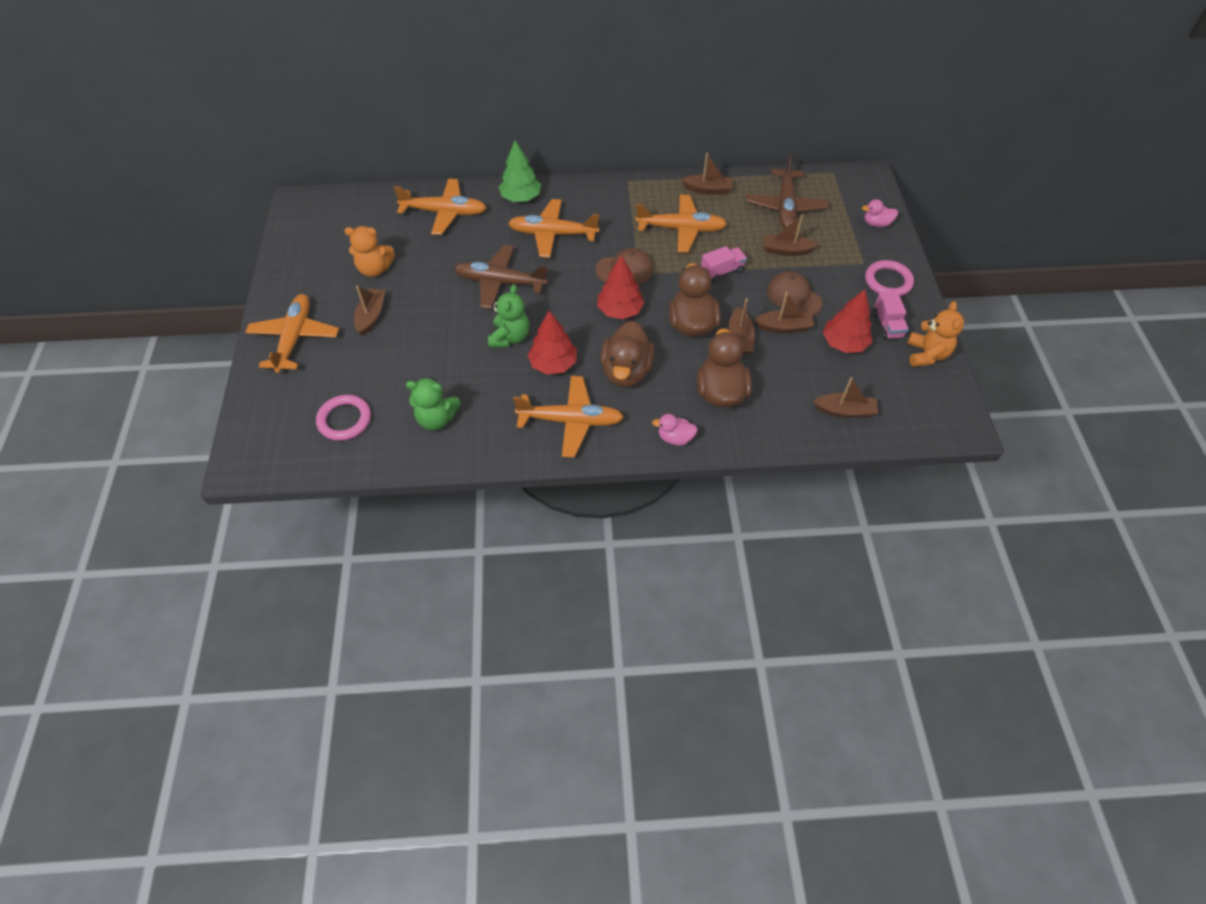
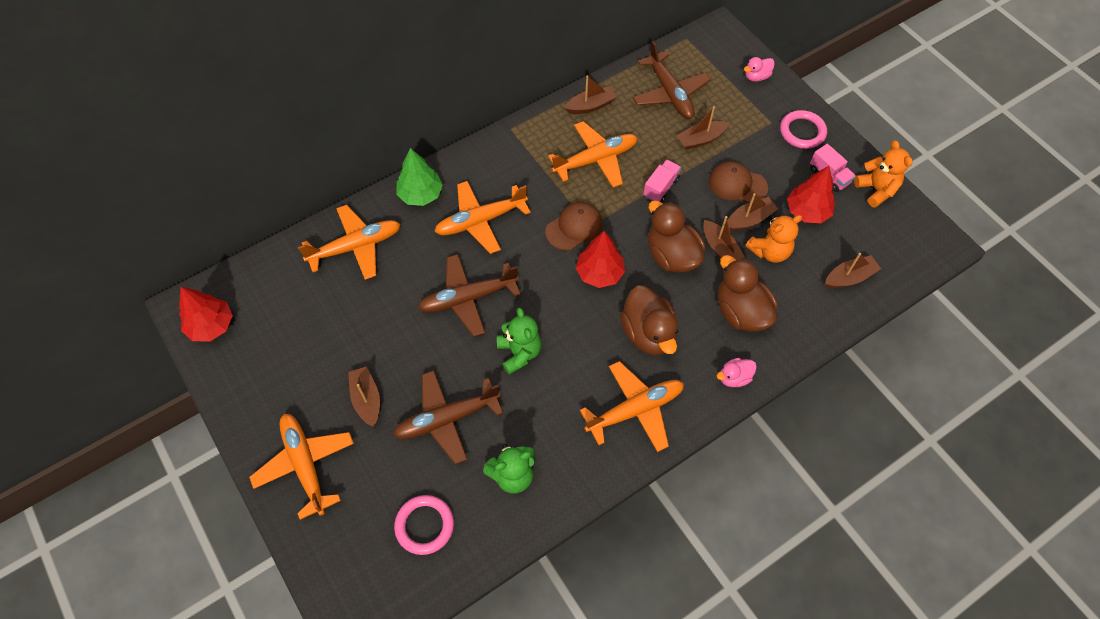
camera: 30 degrees left, 5 degrees up
orange teddy bear [344,226,395,277] -> orange teddy bear moved to [745,215,802,263]
red tree [527,310,577,375] -> red tree moved to [179,287,233,341]
none -> brown plane [393,370,503,464]

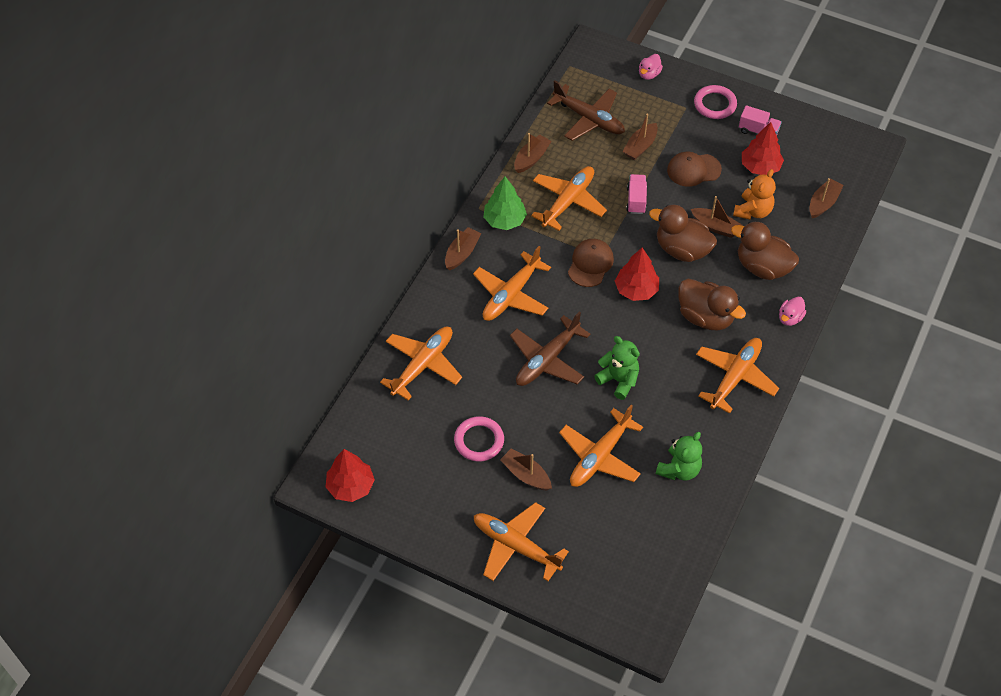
camera: 30 degrees left, 5 degrees down
brown plane [393,370,503,464] -> orange plane [559,405,643,487]
pink ring [394,495,454,555] -> pink ring moved to [454,416,504,461]
green tree [397,148,443,206] -> green tree moved to [483,177,527,230]
brown boat [728,193,778,231] -> brown boat moved to [445,227,481,270]
orange teddy bear [854,140,913,208] -> none

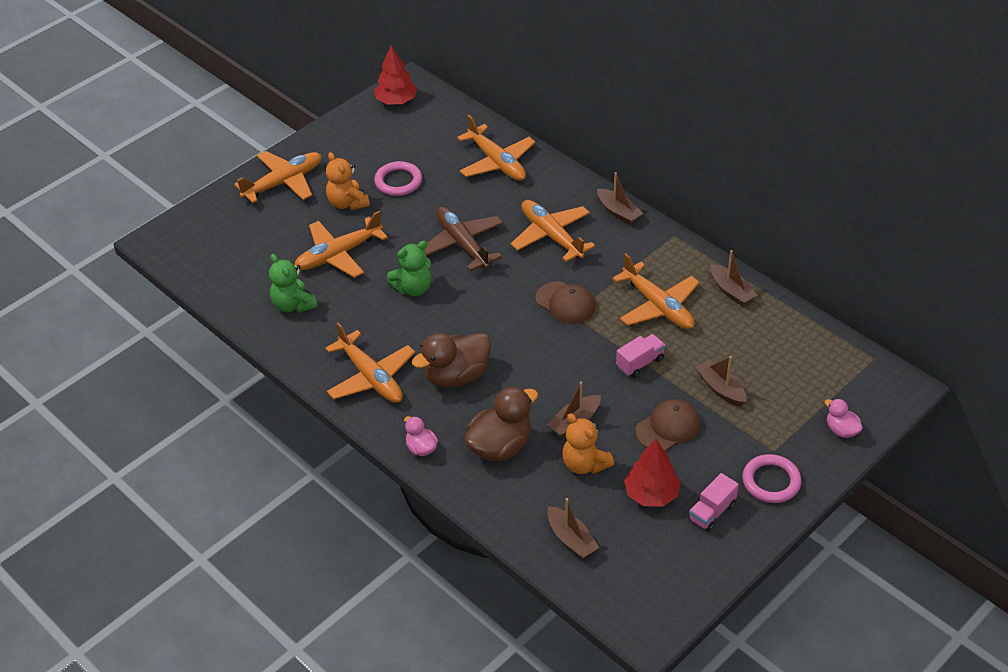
camera: 110 degrees right, 10 degrees down
green tree [483,177,527,230] -> none
brown boat [500,449,552,490] -> orange teddy bear [326,152,370,210]
brown plane [547,80,625,141] -> none
orange plane [559,405,643,487] -> orange plane turned 90 degrees counterclockwise [295,211,388,278]
red tree [615,247,659,301] -> none
pink truck [626,174,647,214] -> pink truck turned 60 degrees counterclockwise [616,334,665,378]
brown duck [649,205,717,262] -> none
brown cap [667,152,722,187] -> brown cap turned 45 degrees clockwise [636,399,700,451]

